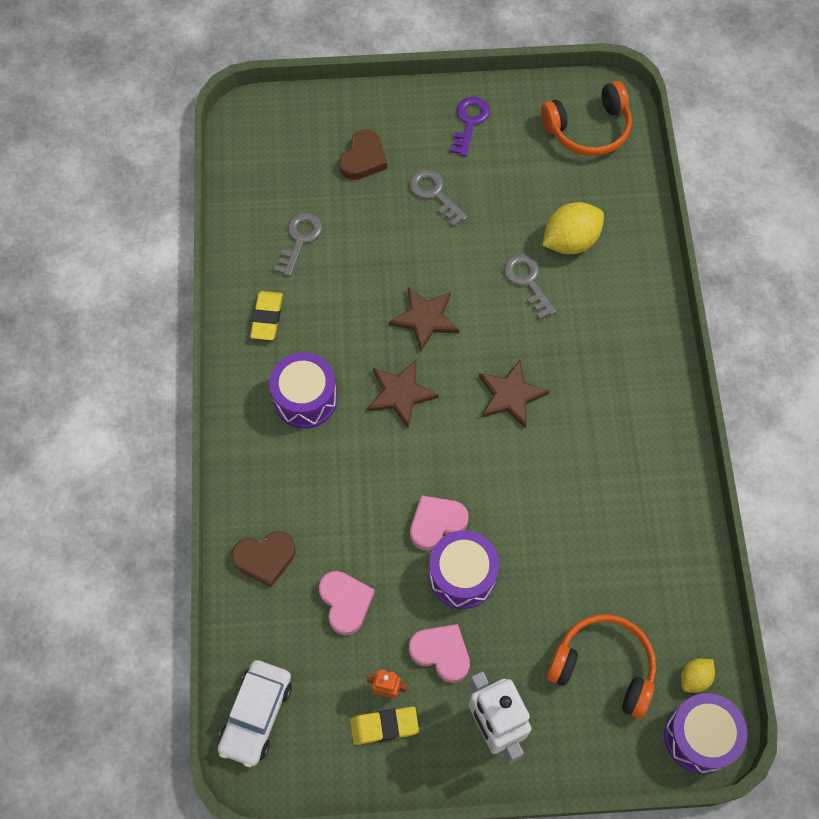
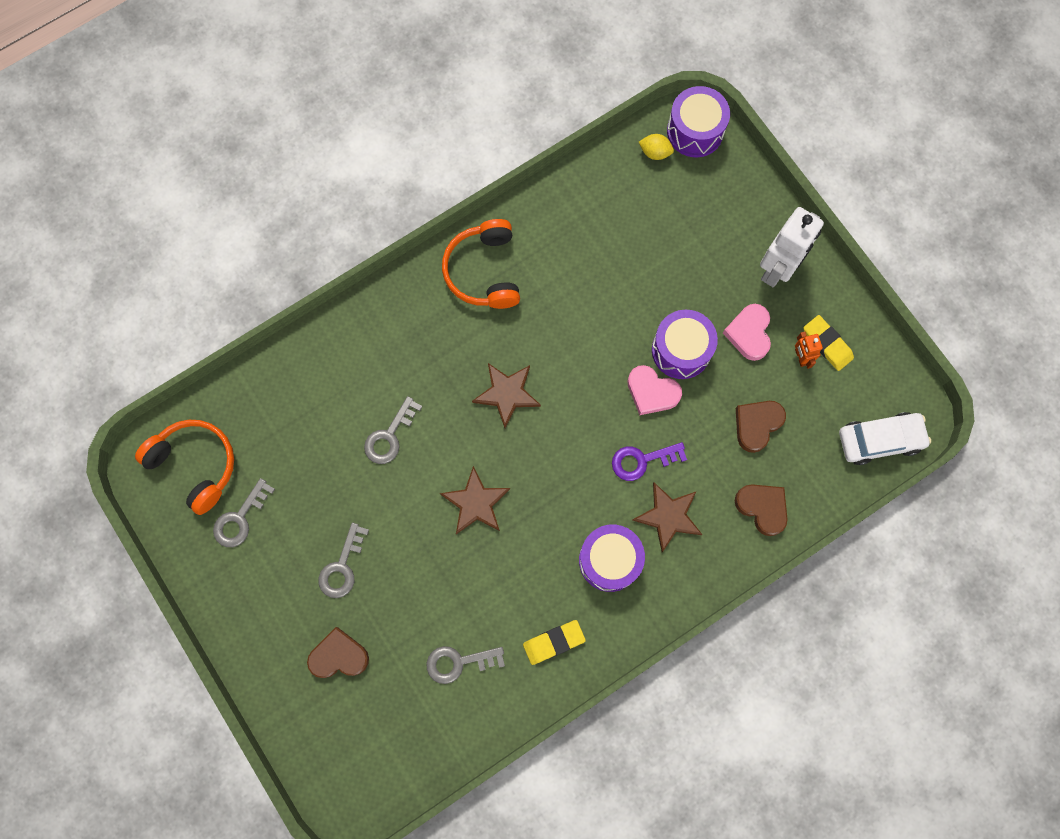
camera: 120 degrees left, 10 degrees up
pink heart [319,571,375,636] -> brown heart [736,401,786,453]
brown star [367,360,439,428] -> brown star moved to [632,483,702,552]
purple key [450,97,490,156] -> purple key moved to [612,442,687,481]
yellow lemon [542,202,604,254] -> none
orange headphones [547,614,656,719] -> orange headphones moved to [442,219,520,309]
none -> grey key [213,478,275,547]

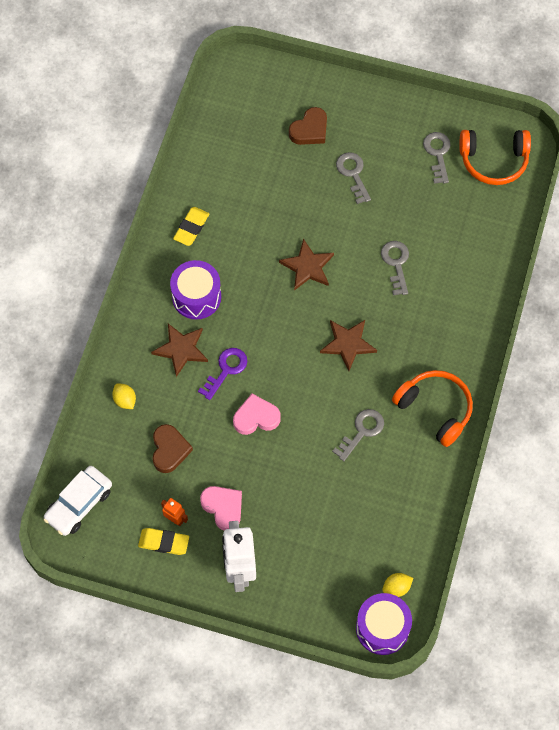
camera: 140 degrees right, 10 degrees down
grey key [426,646,505,684] -> grey key moved to [332,409,384,461]
purple drum [652,310,718,379] -> none
brown heart [735,484,788,536] -> yellow lemon [112,384,136,409]

